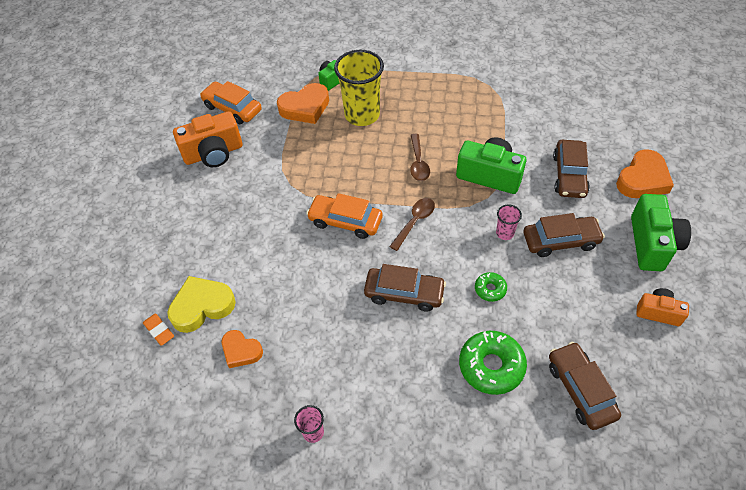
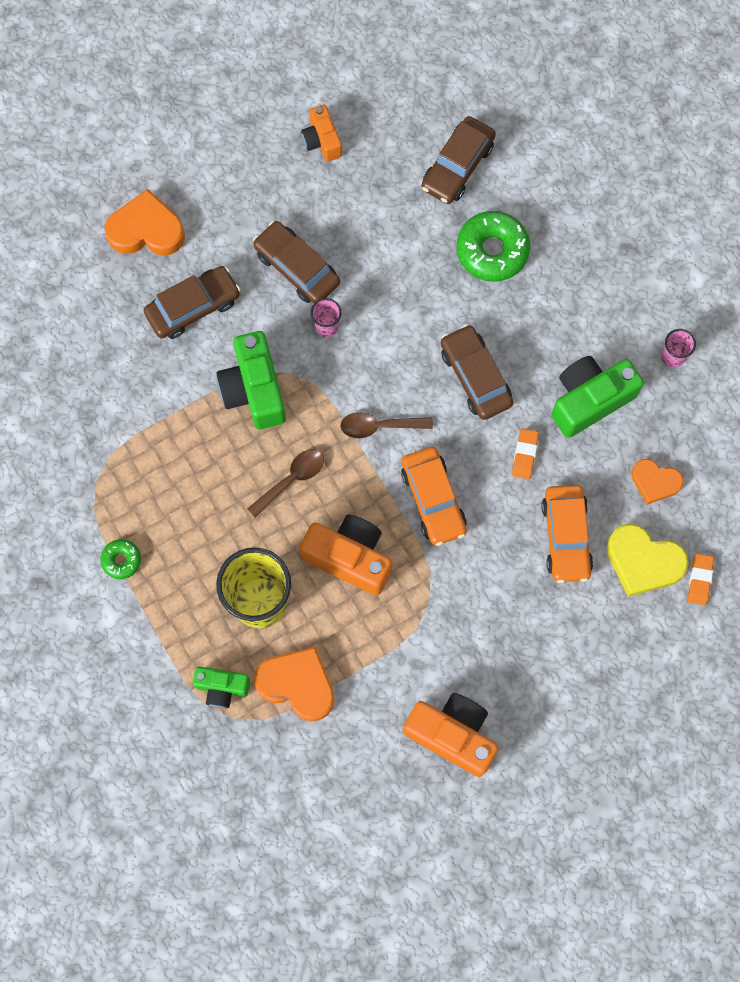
camera: 130 degrees left, 20 degrees up
orange car [200,81,262,124] -> orange car moved to [541,485,593,583]
orange heart [222,330,263,368] -> orange heart turned 120 degrees clockwise [631,459,684,505]
green donut [475,272,507,302] -> green donut moved to [101,539,141,579]
green camera [631,194,691,271] -> green camera moved to [552,356,644,438]
none -> orange camera [299,515,392,596]
none -> orange eraser [512,428,539,479]

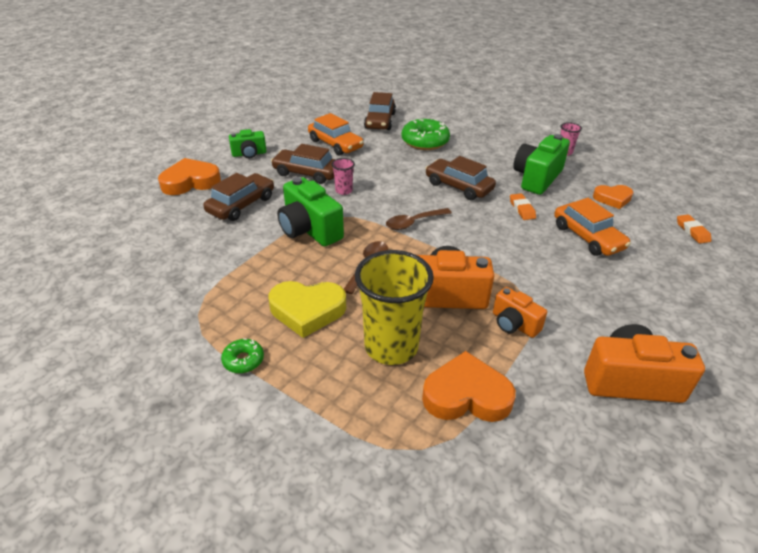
camera: 25 degrees left, 35 degrees down
green camera [193,666,250,708] -> green camera moved to [229,129,267,158]
orange camera [301,104,342,162] -> orange camera moved to [493,287,547,338]
orange car [401,447,467,546] -> orange car moved to [308,113,364,156]
yellow heart [606,523,689,597] -> yellow heart moved to [268,281,346,338]

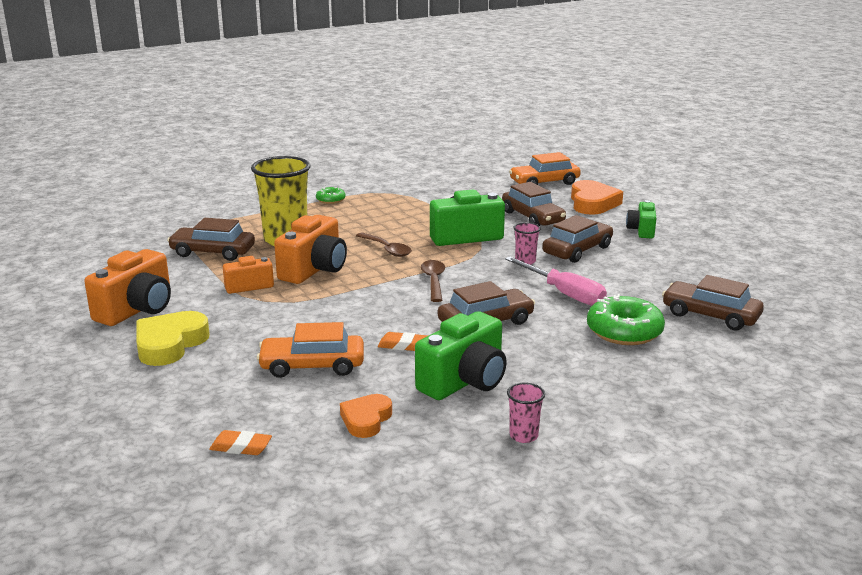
camera: 115 degrees right, 15 degrees down
yellow heart [268,281,346,338] -> yellow heart moved to [136,311,210,366]
orange car [308,113,364,156] -> orange car moved to [509,152,581,185]
orange heart [422,351,516,422] -> brown car [167,218,255,261]
green camera [513,134,570,195] -> green camera turned 75 degrees clockwise [415,311,507,400]
none -> pink screwdriver [505,256,607,306]

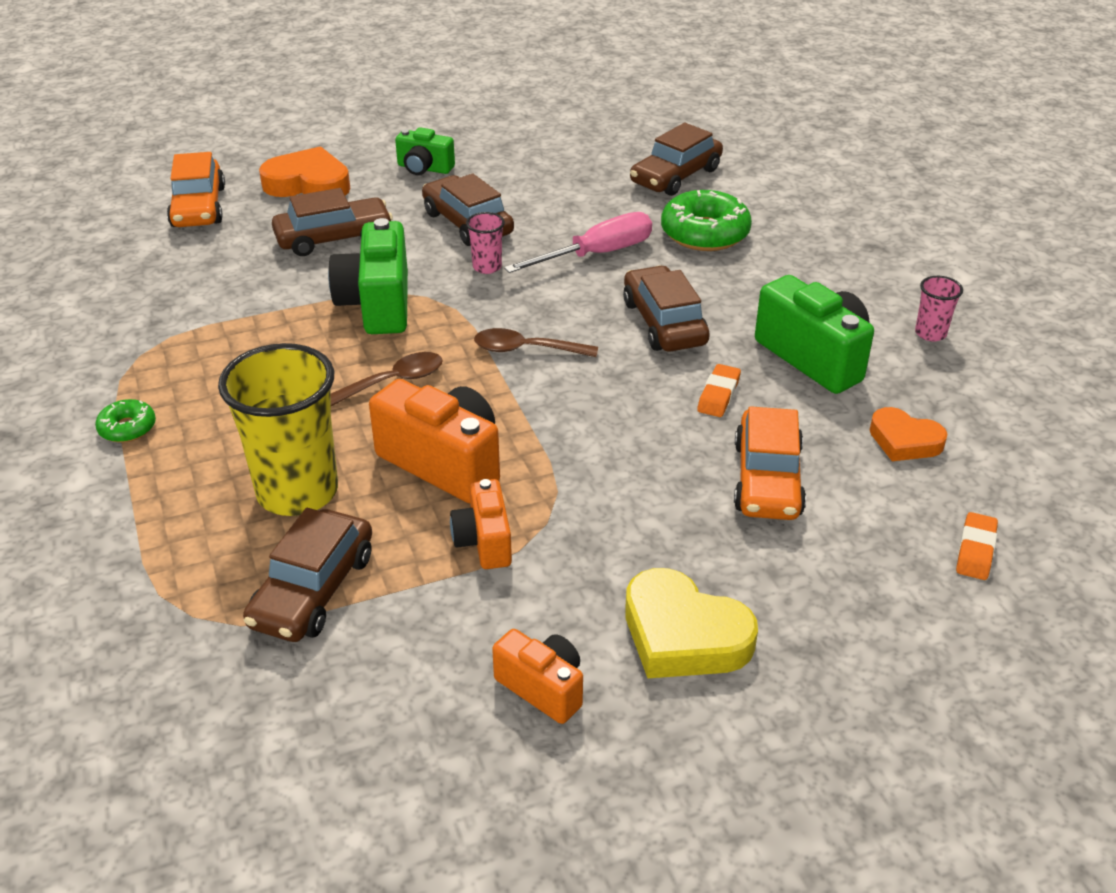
camera: 80 degrees left, 15 degrees up
orange camera [84,249,171,326] -> orange camera [492,629,583,724], size x0.59

